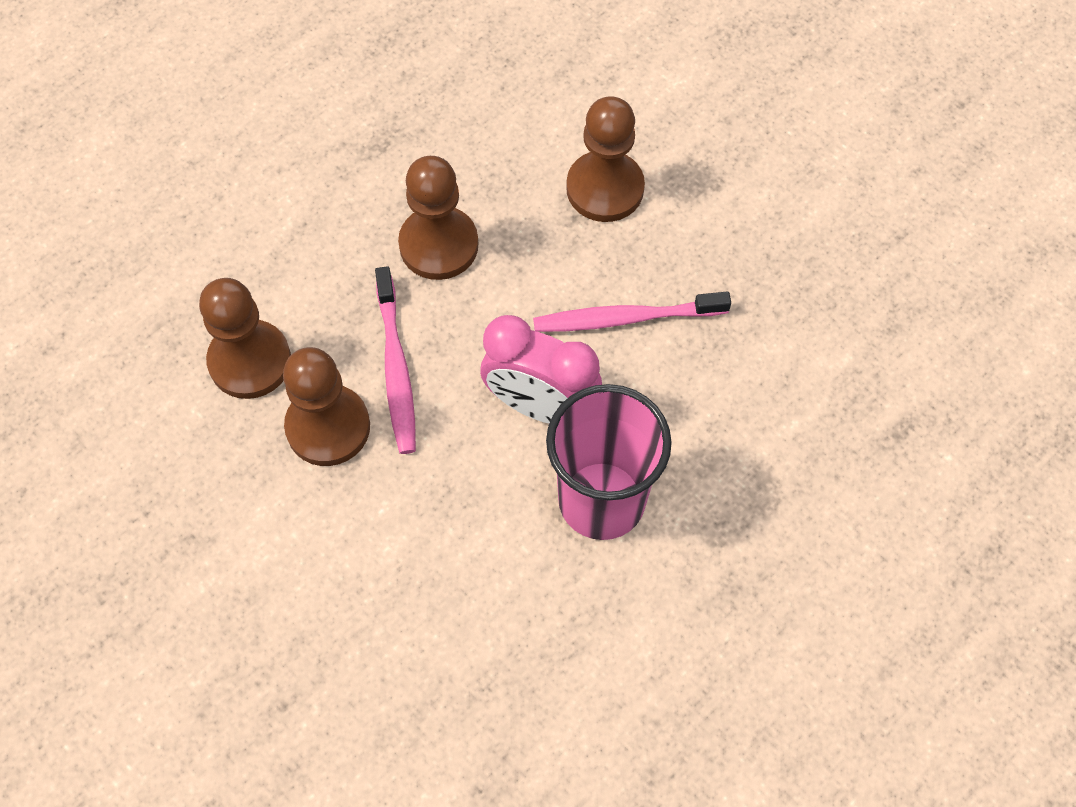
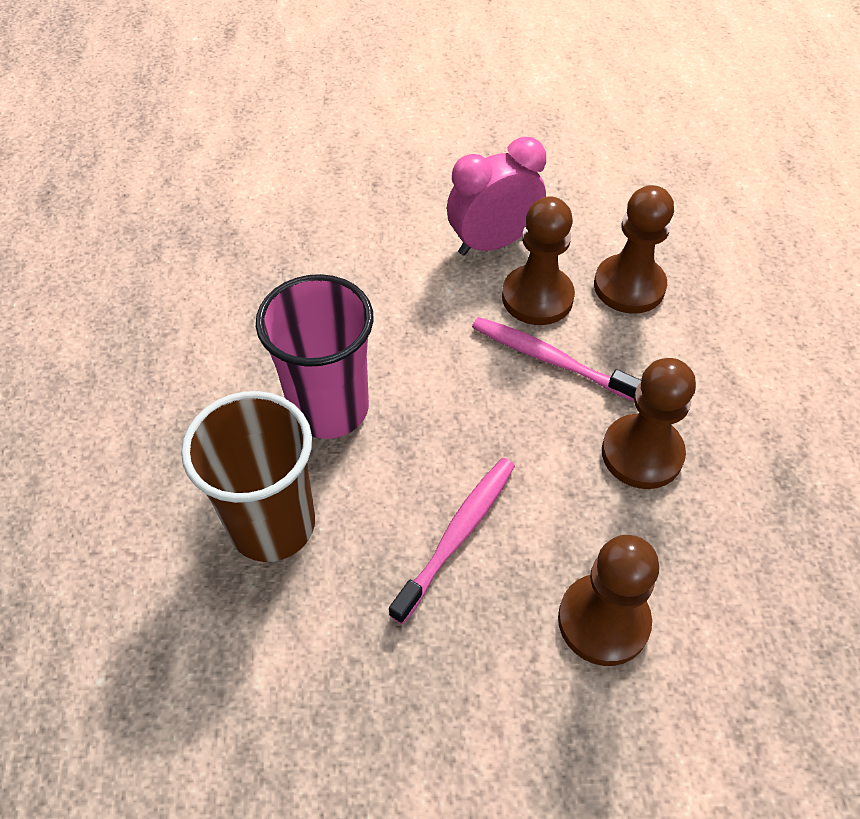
camera: 130 degrees right, 10 degrees down
pink clock [480,315,602,423] -> pink clock moved to [447,137,546,256]
none -> brown cup [181,391,315,562]

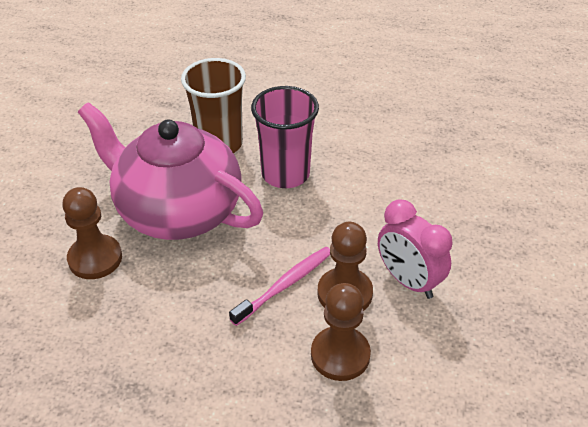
camera: 105 degrees right, 10 degrees down
pink toothbrush [389,458,515,624] -> pink teapot [78,102,263,240]
pink clock [447,137,546,256] -> pink clock turned 150 degrees clockwise [378,199,453,299]
brown pawn [602,358,696,489] -> none

